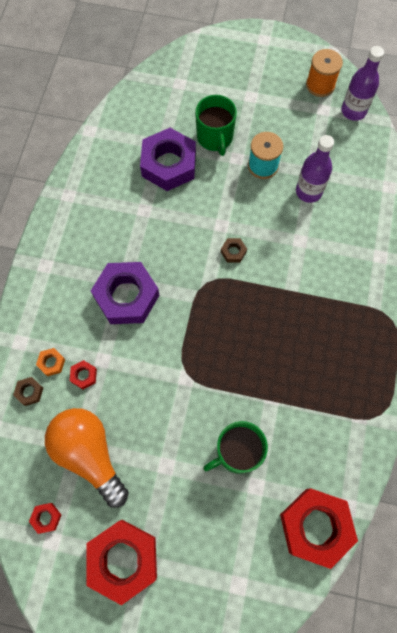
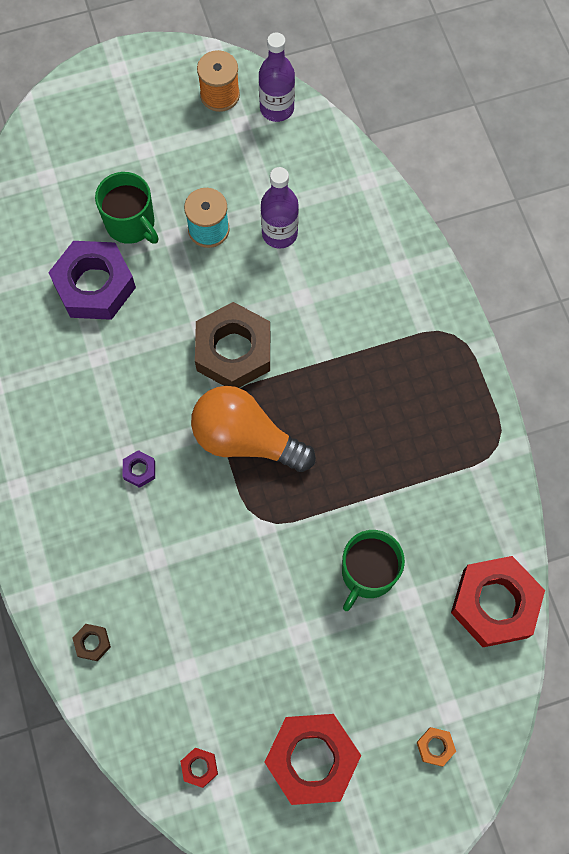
camera: 30 degrees left, 0 degrees up
orange nut [36,348,65,376] -> orange nut moved to [417,727,456,767]
orange light bulb [45,408,129,508] -> orange light bulb moved to [191,386,316,472]
red nut [70,360,97,389] -> none
purple nut [91,262,160,324] -> purple nut [123,450,155,488], size x0.41
brown nut [221,238,247,263] -> brown nut [195,302,270,388], size x2.44

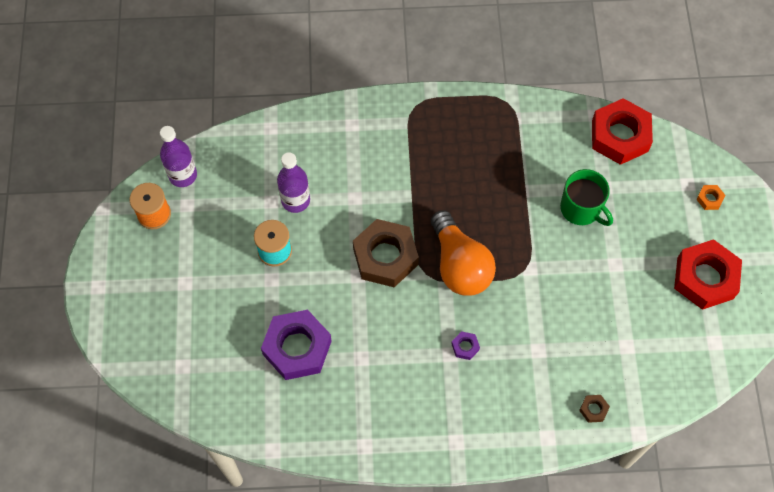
camera: 75 degrees left, 5 degrees down
green mug [95,172,158,244] -> none
red nut [180,748,218,788] -> none
orange light bulb [191,386,316,472] -> orange light bulb turned 60 degrees counterclockwise [431,210,496,296]

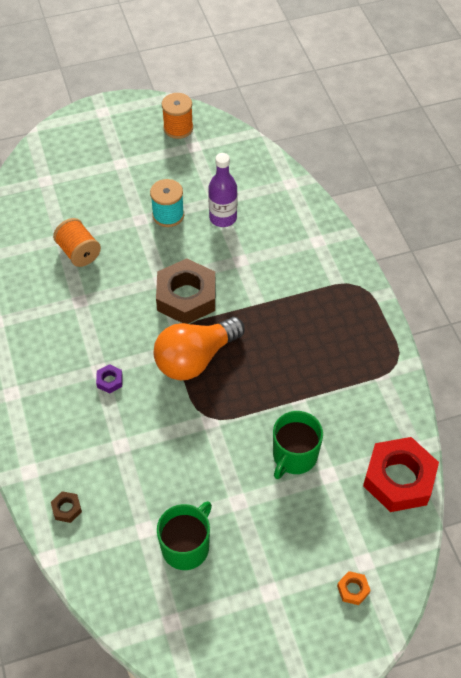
camera: 75 degrees right, 10 degrees down
purple bottle [160,126,197,187] -> none
purple nut [261,310,332,380] -> orange spool [53,218,101,267]
red nut [674,239,742,310] -> none
none -> green mug [157,501,212,570]

